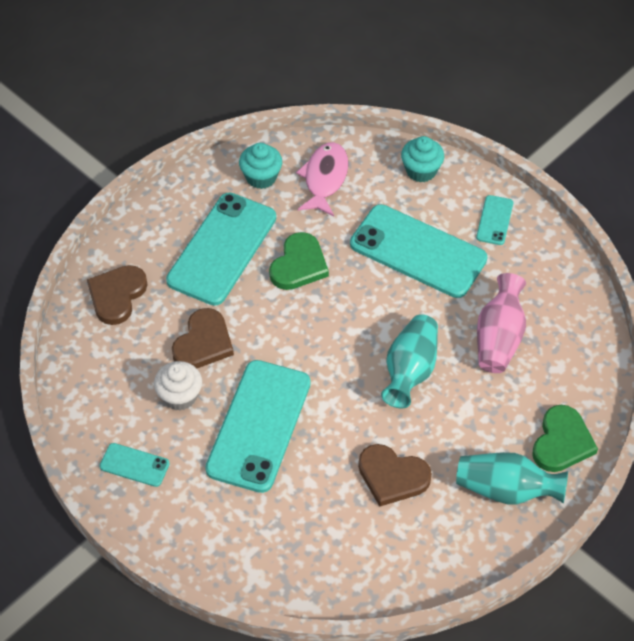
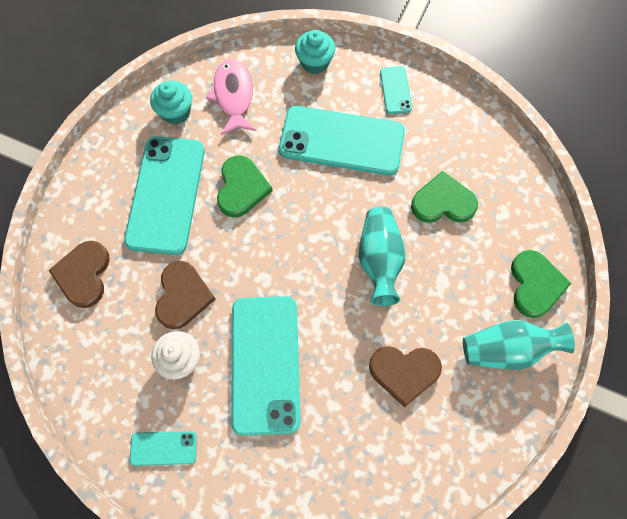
camera: 20 degrees left, 15 degrees up
pink vase [477,273,526,373] -> green heart [411,171,478,223]

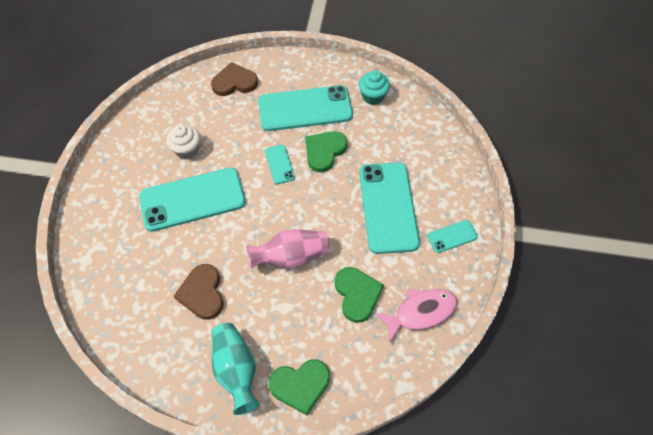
camera: 75 degrees right, 10 degrees down
turquoise phone [130,431,197,466] -> turquoise phone moved to [265,145,295,184]
brown heart [155,261,215,329] -> none
pink fish [206,59,256,135] -> pink fish moved to [376,289,457,342]
green heart [217,155,273,217] -> green heart turned 135 degrees clockwise [305,131,348,172]
turquoise cupcake [295,30,335,74] -> none
turquoise vase [359,207,406,306] -> pink vase [247,230,329,269]

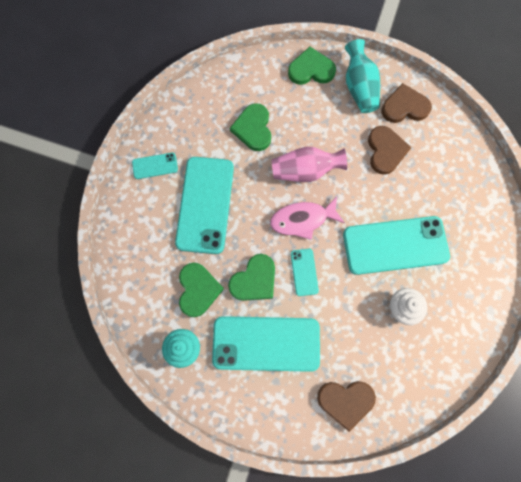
camera: 170 degrees left, 15 degrees up
pink fish [376,289,457,342] -> pink fish moved to [270,197,345,240]
none -> green heart [179,263,224,317]
none -> brown heart [381,83,432,123]

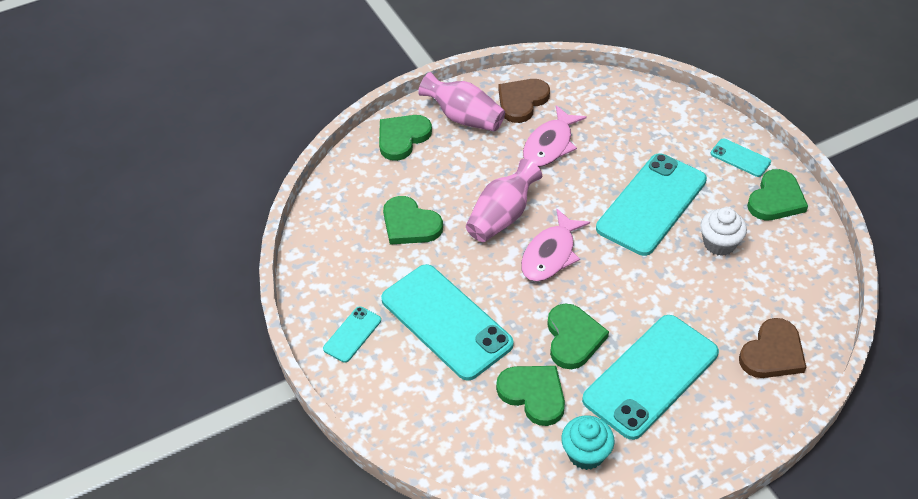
camera: 45 degrees left, 25 degrees down
turquoise phone [291,249,319,296] -> turquoise phone moved to [711,138,771,177]
turquoise vase [345,39,380,113] -> pink vase [418,72,505,132]
brown heart [368,126,412,175] -> pink fish [523,105,587,167]
none -> green heart [747,169,808,220]

